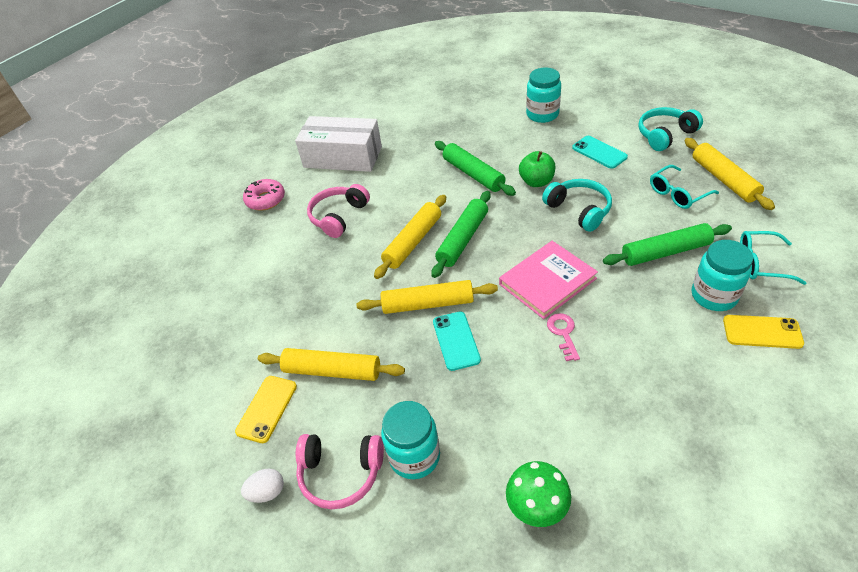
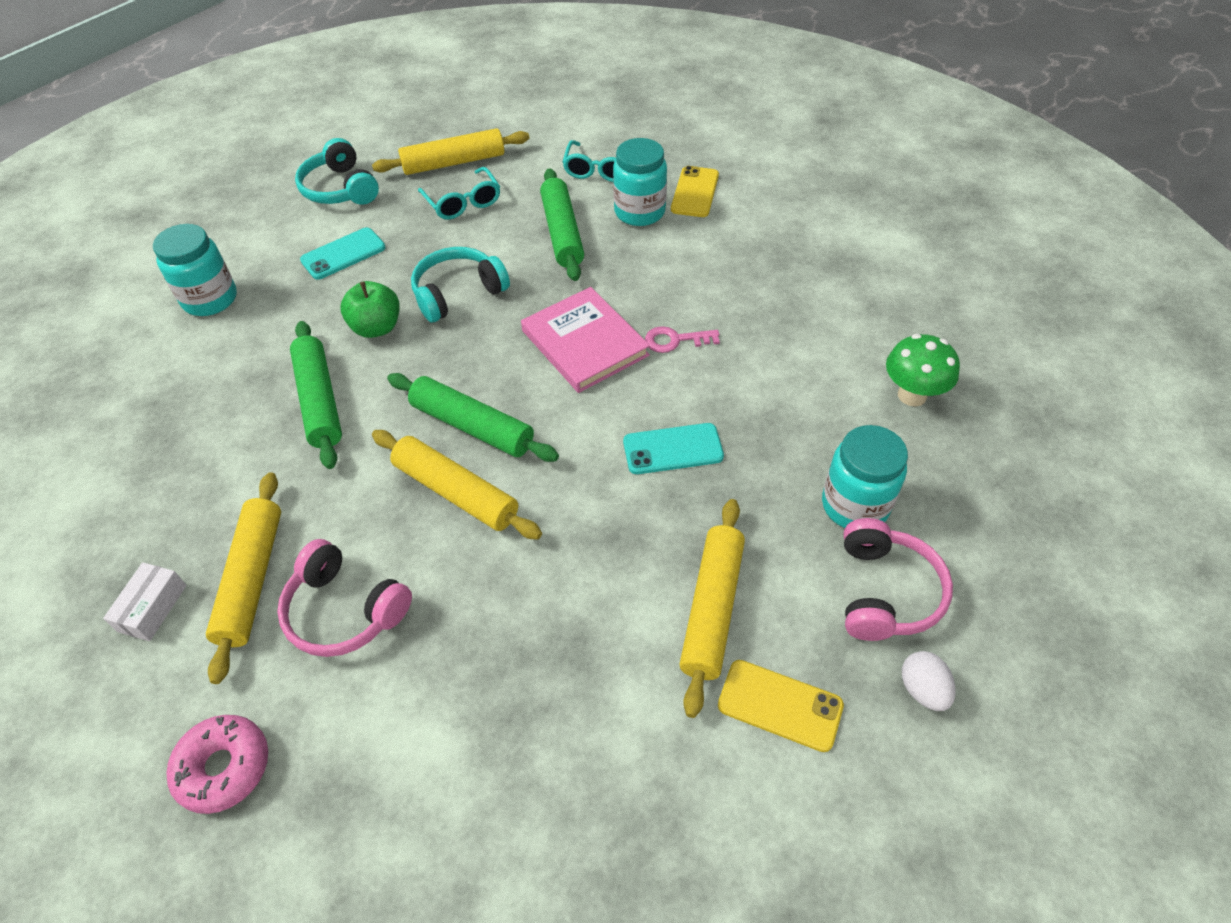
camera: 90 degrees left, 5 degrees up
white box [295,116,382,172] -> white box [103,562,187,641], size x0.42
yellow rolling pin [356,280,498,314] -> yellow rolling pin moved to [206,472,281,684]
green rolling pin [435,141,516,196] -> green rolling pin turned 75 degrees counterclockwise [290,321,342,469]

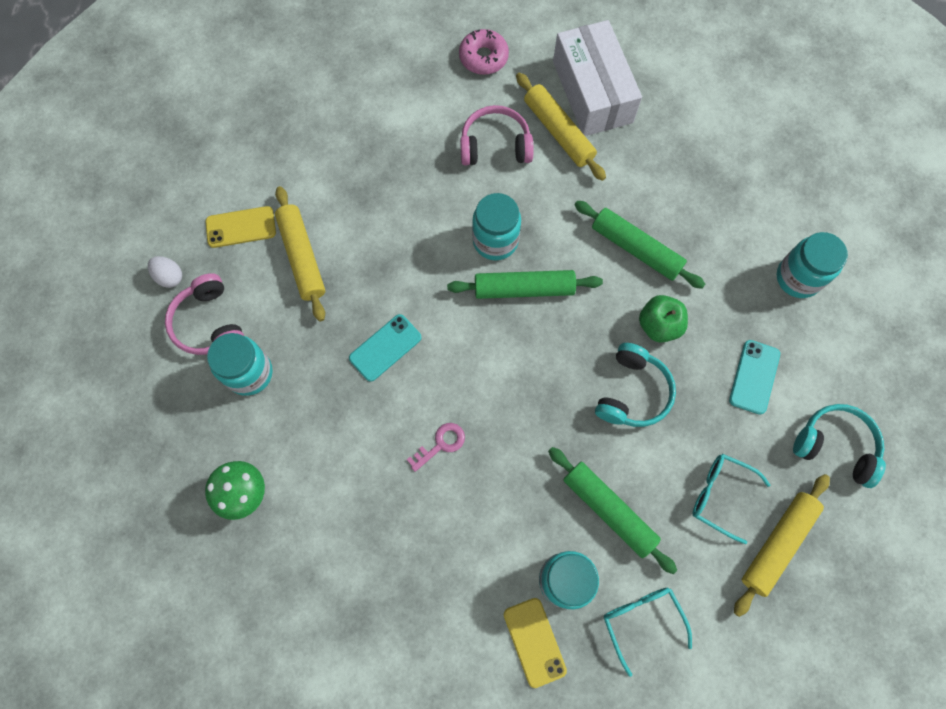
camera: 145 degrees right, 20 degrees up
white box [103,562,187,641] -> white box [553,20,642,136], size x2.39
yellow rolling pin [372,430,542,540] -> turquoise jar [472,193,521,260]
pink book [521,287,650,393] -> none

